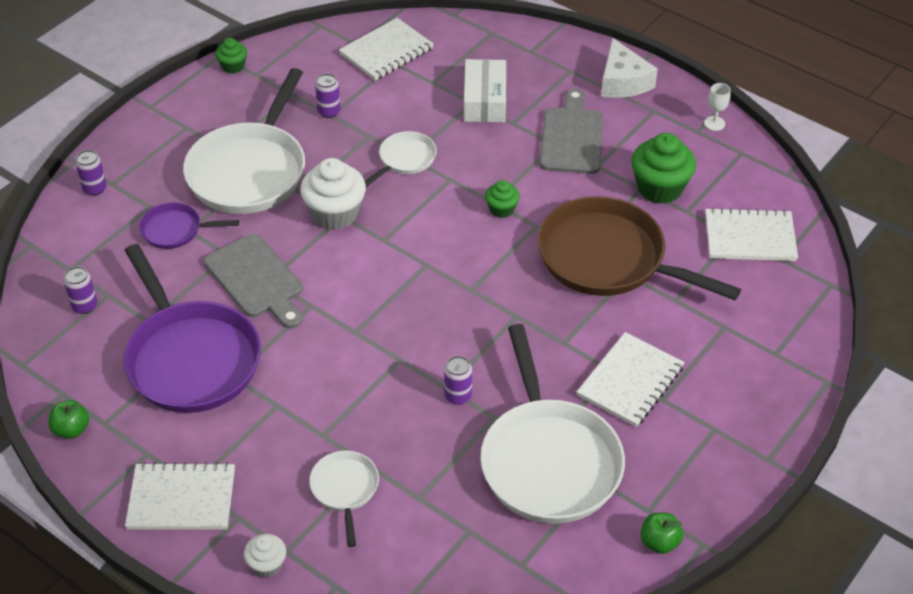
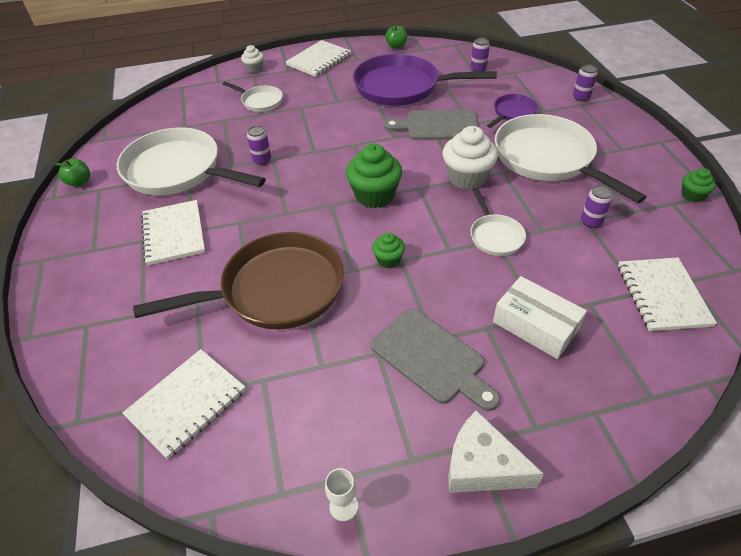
camera: 130 degrees right, 0 degrees up
green cupcake [631,133,696,204] -> green cupcake moved to [346,144,402,208]

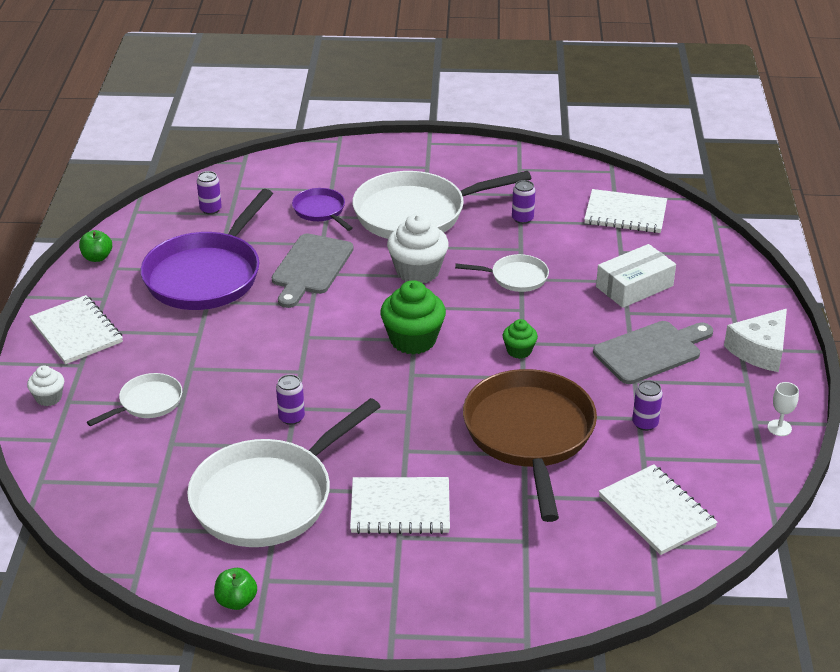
camera: 75 degrees left, 10 degrees down
purple can [573,64,598,101] -> purple can moved to [632,380,663,431]
green cupcake [681,168,716,203] -> none

